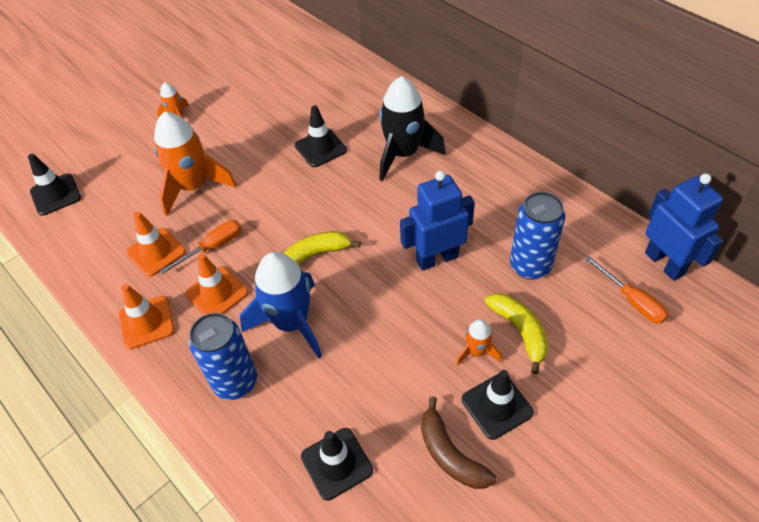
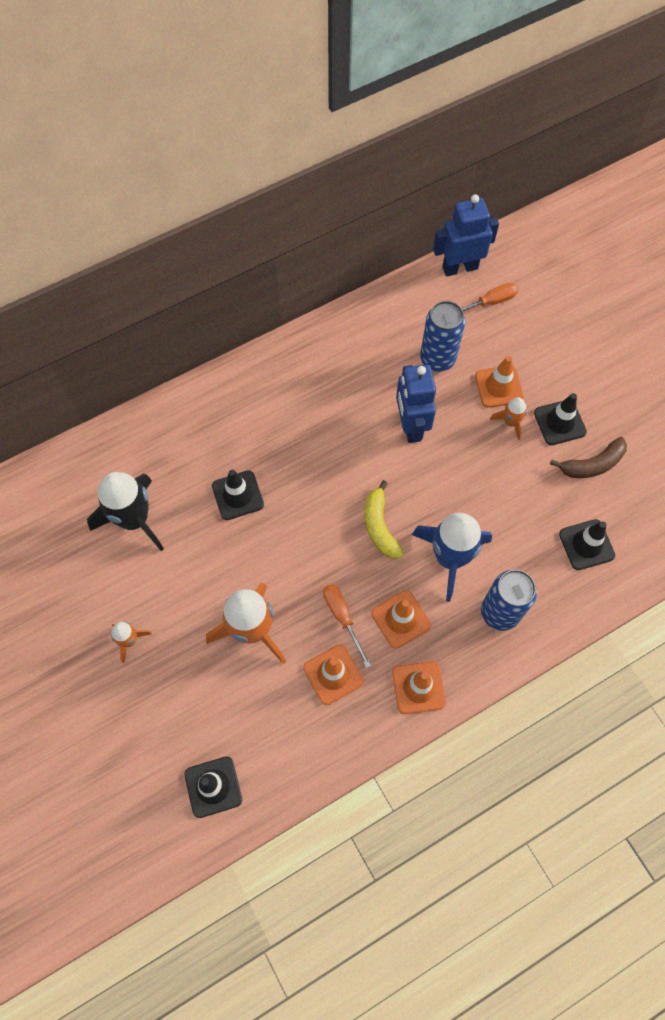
camera: 80 degrees left, 15 degrees up
black rocket [379,76,446,181] -> black rocket moved to [87,472,164,551]
yellow banana [485,293,549,374] -> orange traffic cone [475,356,524,408]

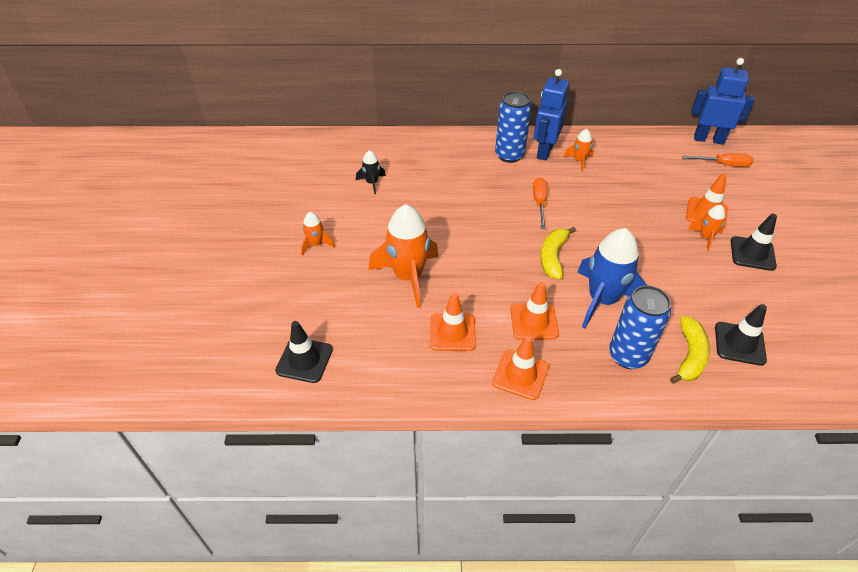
camera: 30 degrees right, 20 degrees down
black rocket [87,472,164,551] -> black rocket [356,150,386,194], size x0.49
black traffic cone [212,470,264,520] -> none
orange screwdriver [323,584,371,668] -> orange screwdriver moved to [533,178,547,229]
blue robot [396,364,436,443] -> blue robot moved to [534,69,569,161]
blue can [420,301,465,372] -> blue can moved to [495,91,532,163]
brown banana [550,437,627,478] -> none
none -> orange rocket [564,129,594,172]
none -> yellow banana [670,316,710,384]

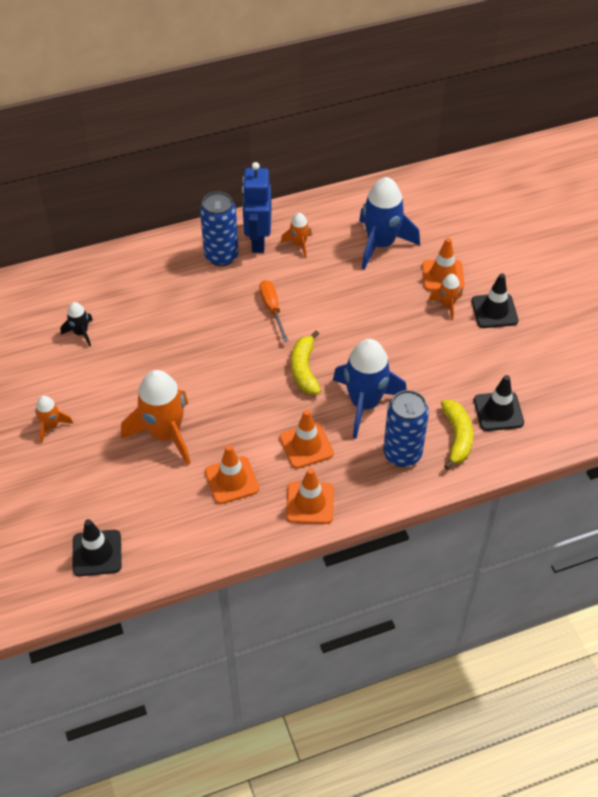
camera: 20 degrees left, 5 degrees up
orange screwdriver [682,153,753,167] -> none
blue robot [691,58,755,145] -> none
none -> blue rocket [359,177,420,270]

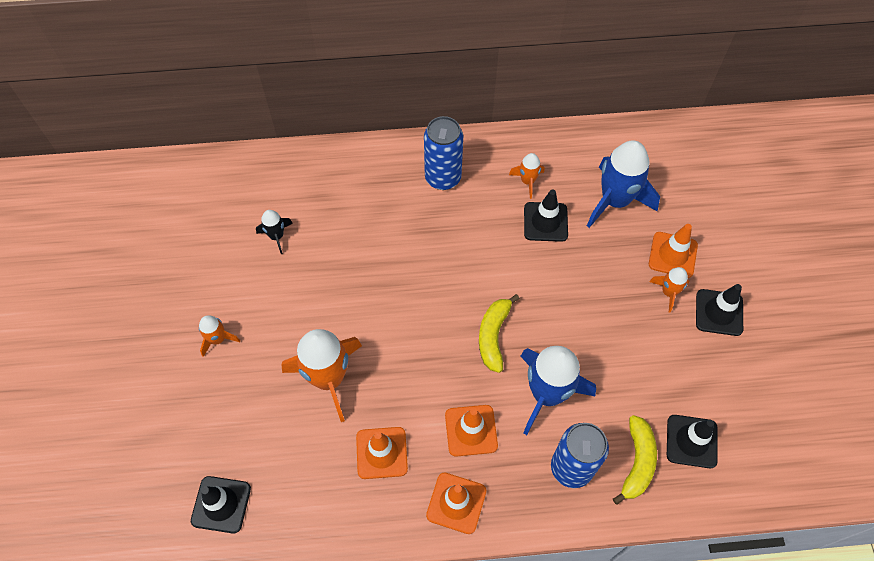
camera: 15 degrees right, 10 degrees up
blue robot [242,162,272,253] -> none
orange screwdriver [259,280,288,342] -> none
none -> black traffic cone [524,190,568,242]

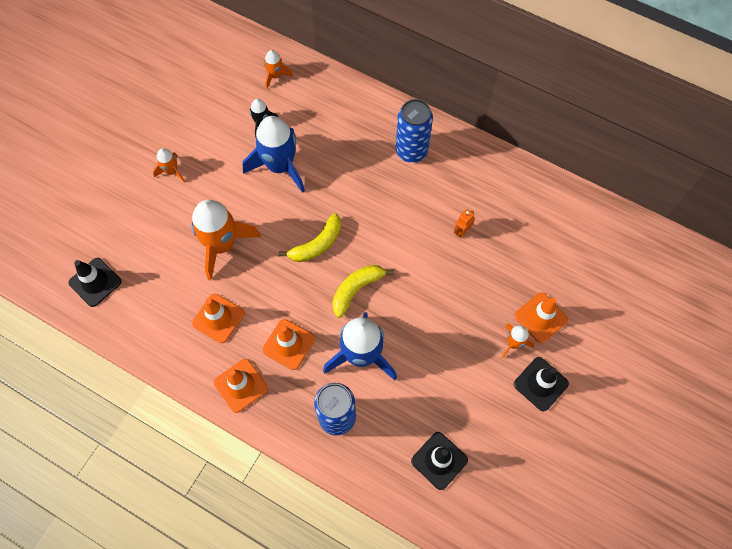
camera: 35 degrees right, 5 degrees up
orange rocket [509,153,544,199] -> orange rocket moved to [264,50,293,89]
black traffic cone [524,190,568,242] -> orange robot [454,209,475,238]
blue rocket [587,140,660,228] -> blue rocket moved to [242,116,305,193]
yellow banana [613,415,657,505] -> yellow banana moved to [279,213,341,262]

